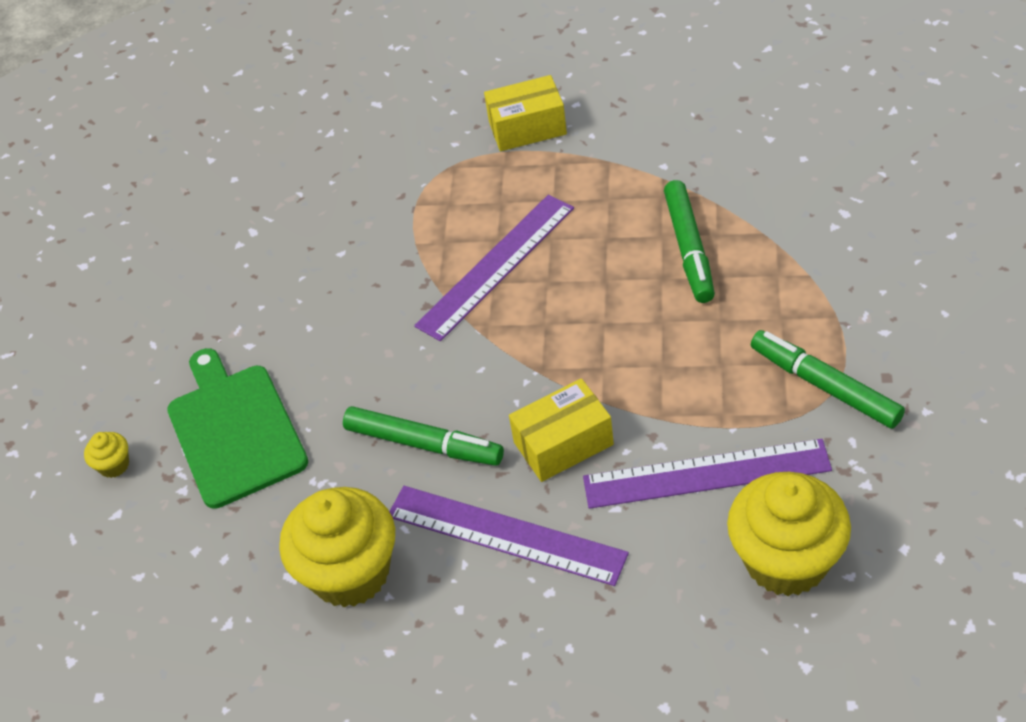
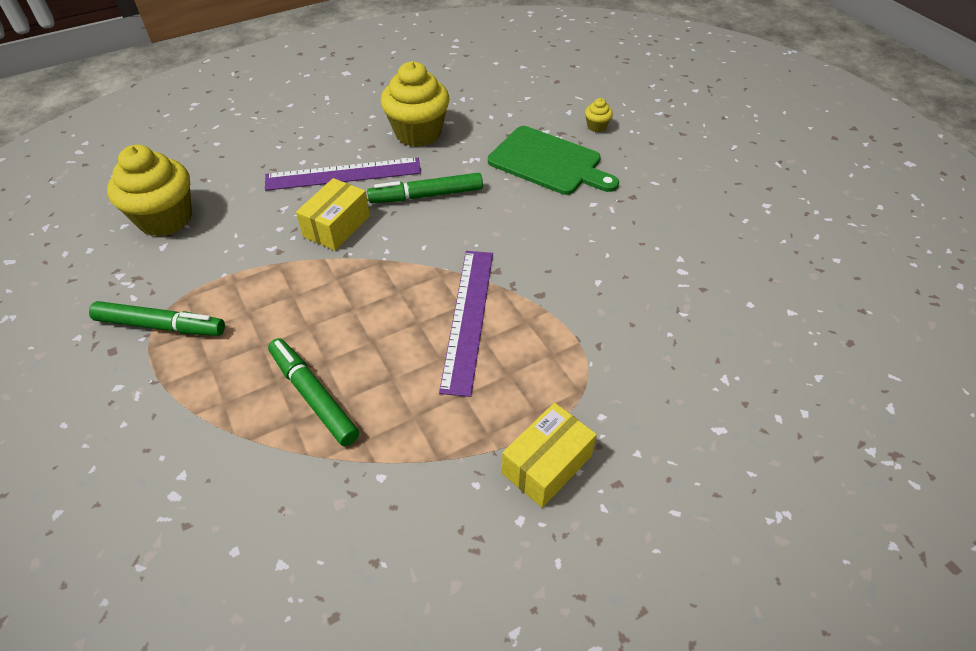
camera: 140 degrees right, 0 degrees up
purple ruler [583,439,832,509] -> none

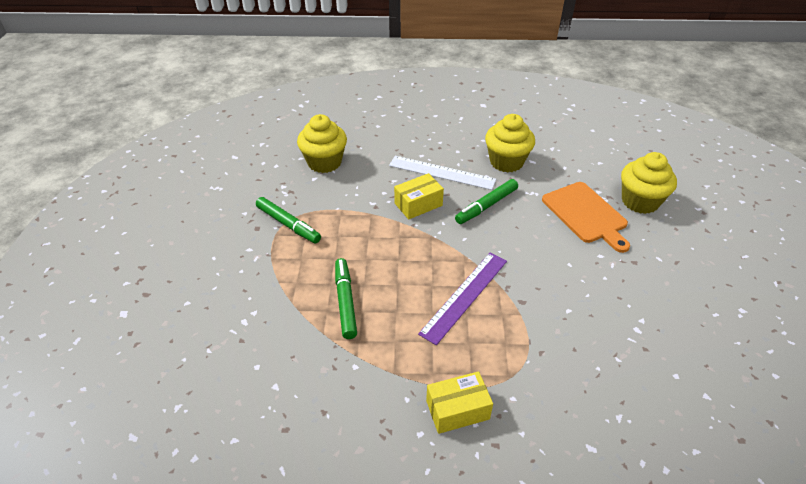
camera: 30 degrees right, 5 degrees down
purple ruler [265,158,421,191] -> white ruler [389,156,496,190]
green marker [367,173,483,203] -> green marker turned 60 degrees counterclockwise [455,179,518,224]
green cutting board [488,126,619,195] -> orange cutting board [542,182,630,253]
yellow cupcake [585,98,613,132] -> yellow cupcake [621,152,677,214], size x2.39

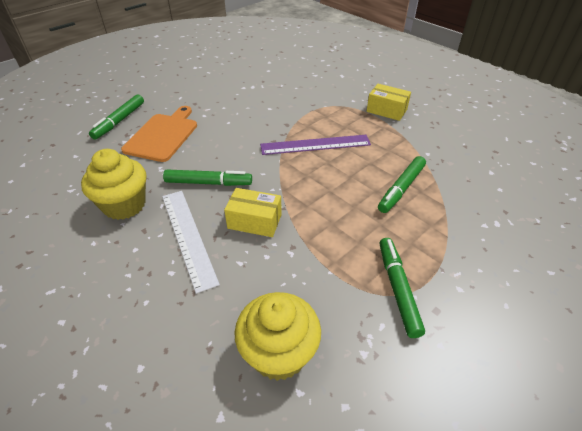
camera: 135 degrees left, 0 degrees up
yellow cupcake [621,152,677,214] -> green marker [89,94,144,140]

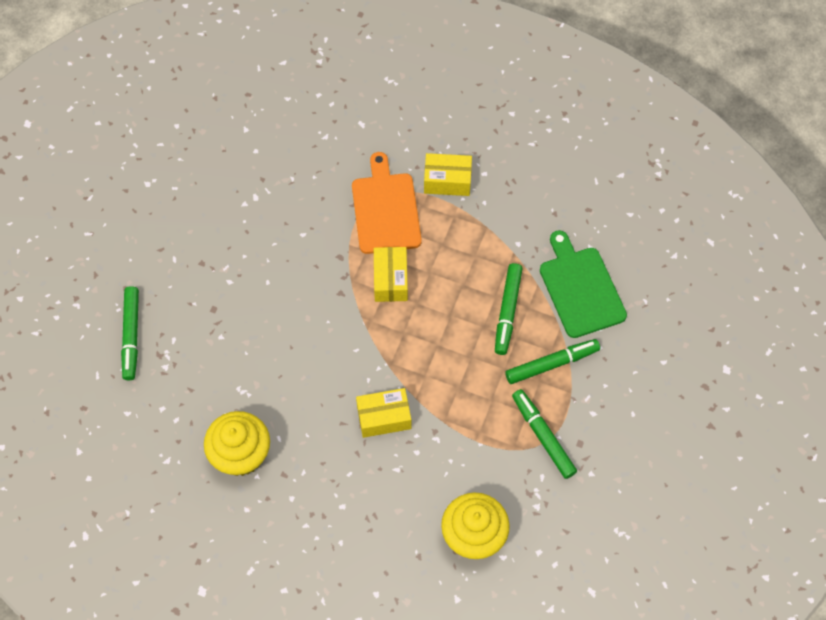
camera: 25 degrees left, 20 degrees up
orange cutting board [121,106,197,162] -> orange cutting board moved to [352,152,422,254]
white ruler [162,191,220,294] -> none
green marker [163,169,252,186] -> green marker moved to [505,339,600,384]
purple ruler [260,135,371,155] -> yellow box [374,247,408,302]
none -> green cutting board [540,230,627,338]

